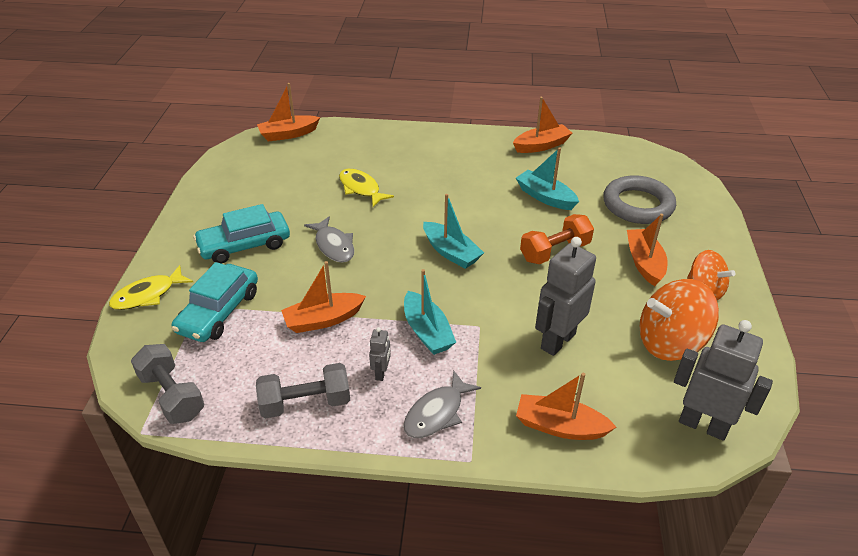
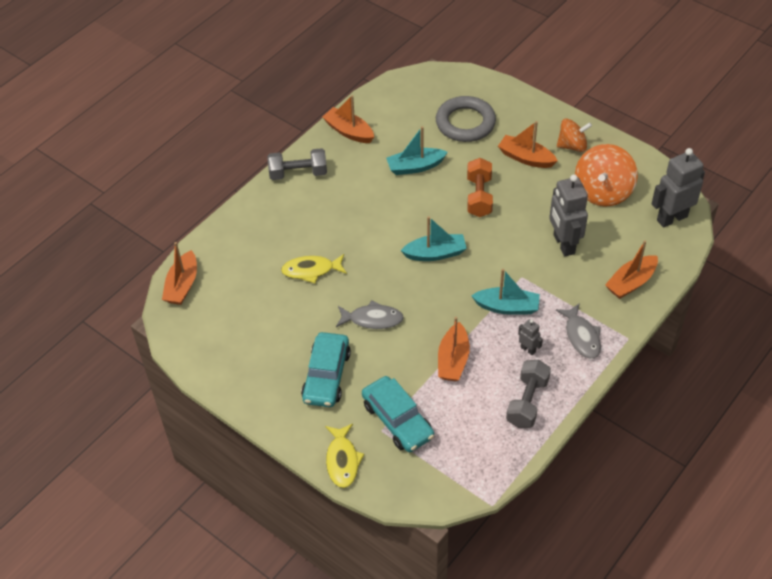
camera: 55 degrees left, 10 degrees up
grey dumbbell [131,344,205,424] -> grey dumbbell moved to [267,148,327,180]
orange boat [513,97,572,153] -> orange boat turned 60 degrees counterclockwise [322,95,374,143]

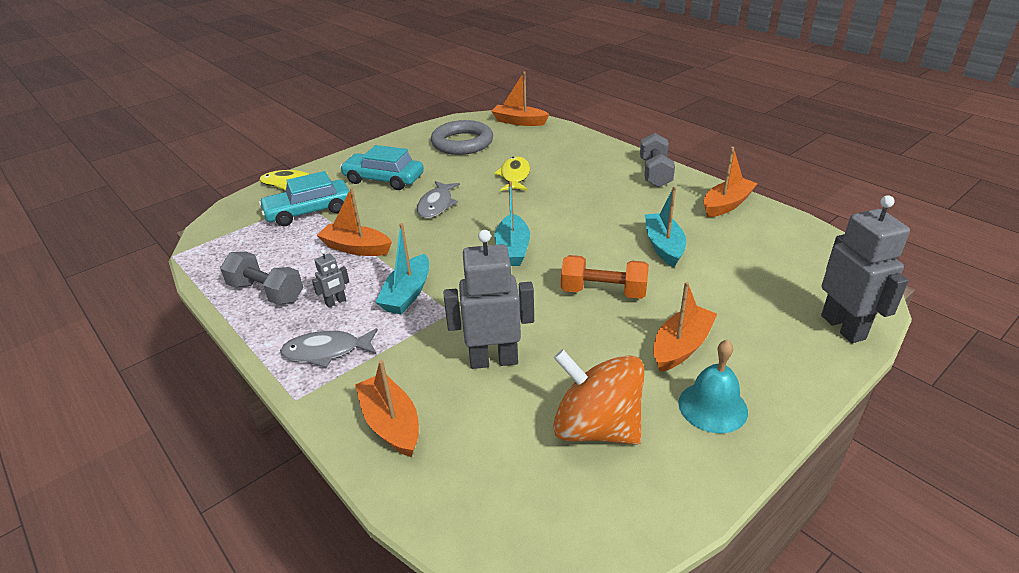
camera: 100 degrees right, 15 degrees down
grey ring [436,96,496,142] -> grey ring moved to [431,120,493,155]
orange spinning top [557,118,592,152] -> turquoise bell [678,339,748,433]
grey robot [652,148,705,228] -> grey robot moved to [821,195,910,343]

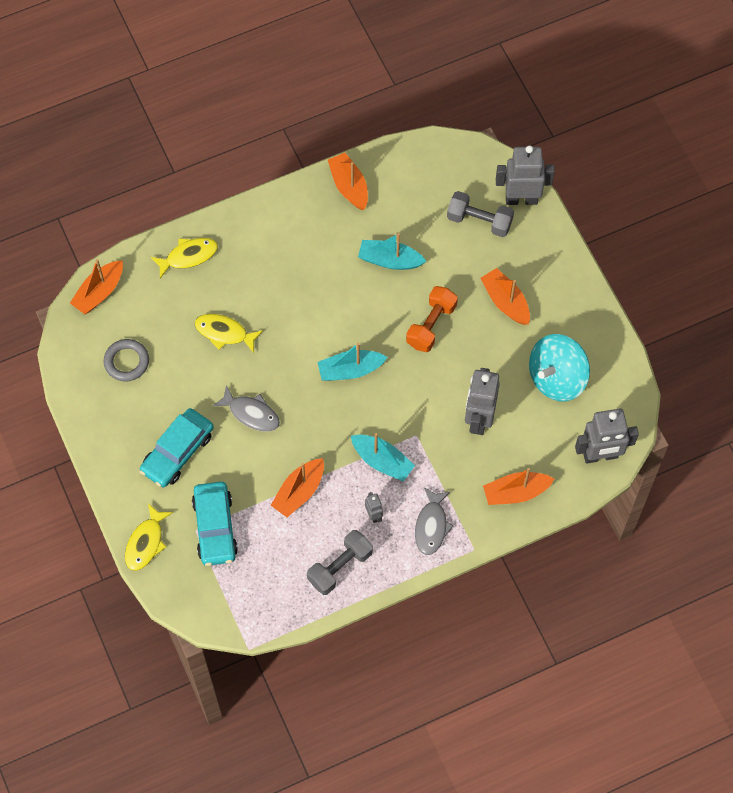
camera: 75 degrees left, 30 degrees up
grey ring [431,120,493,155] -> grey ring [104,339,149,382], size x0.65
turquoise boat [494,182,530,266] -> turquoise boat turned 150 degrees clockwise [318,343,388,381]
orange spinning top [553,349,644,445] -> turquoise spinning top [529,334,590,401]
grey dumbbell [640,133,675,187] -> grey dumbbell moved to [447,191,514,237]
turquoise bell [678,339,748,433] -> none
none -> yellow fish [151,238,218,278]
none -> grey robot [575,408,639,464]

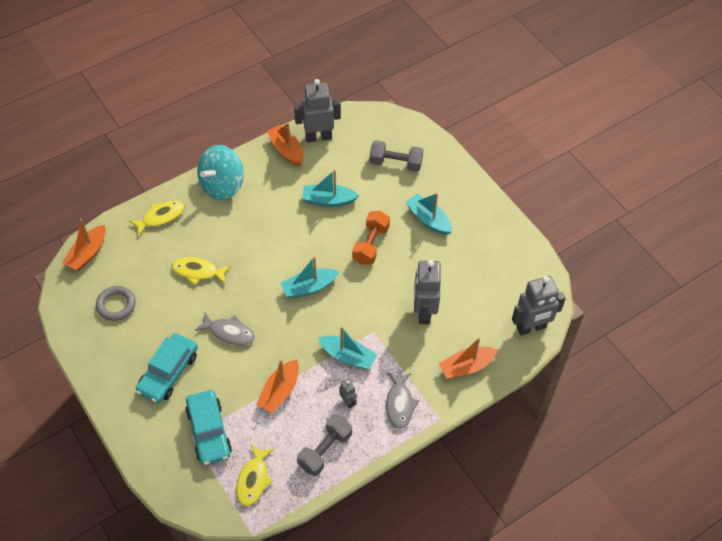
camera: 10 degrees left, 10 degrees down
yellow fish [125,503,173,571] -> yellow fish moved to [236,444,274,506]
orange boat [480,268,530,325] -> turquoise boat [405,193,452,235]
grey robot [496,145,555,205] -> grey robot moved to [294,79,341,142]
turquoise spinning top [529,334,590,401] -> turquoise spinning top moved to [197,145,244,200]

